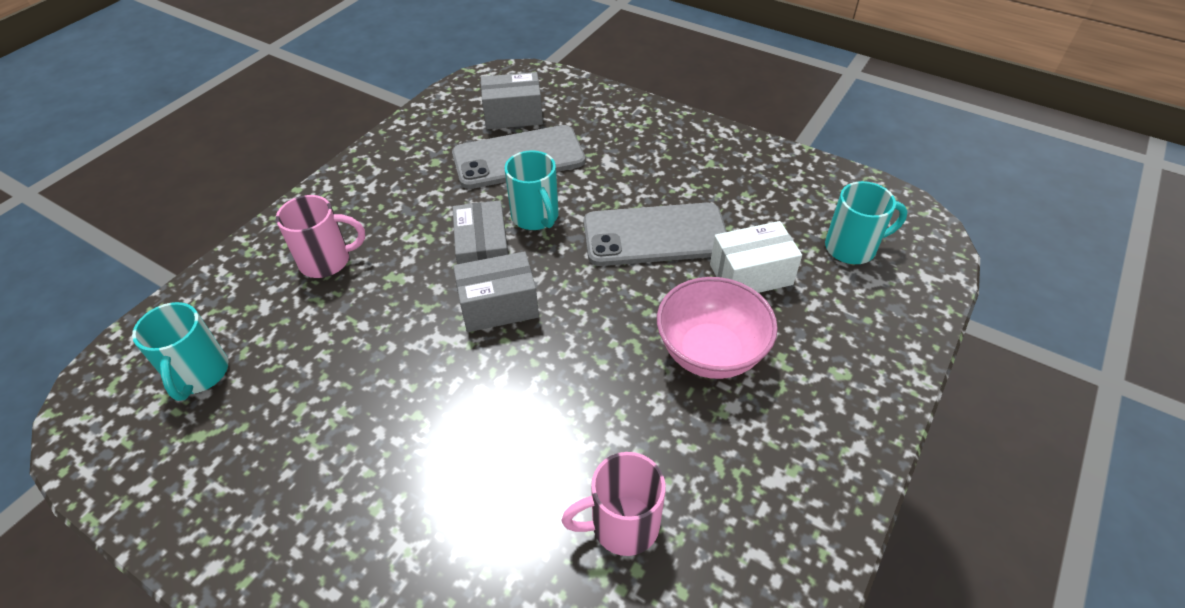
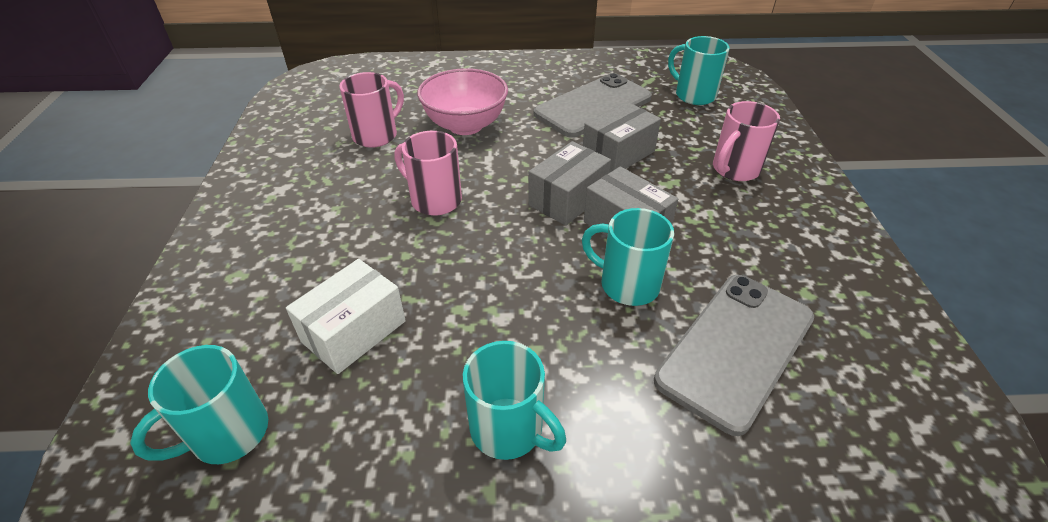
camera: 145 degrees right, 5 degrees down
grey box [481,72,543,129] -> grey box moved to [583,102,661,173]
grey phone [584,203,727,266] -> grey phone moved to [534,73,652,138]
pink bowl [657,277,778,379] -> pink bowl moved to [417,68,508,135]
none -> pink mug [395,131,462,216]
none -> turquoise mug [463,341,566,460]

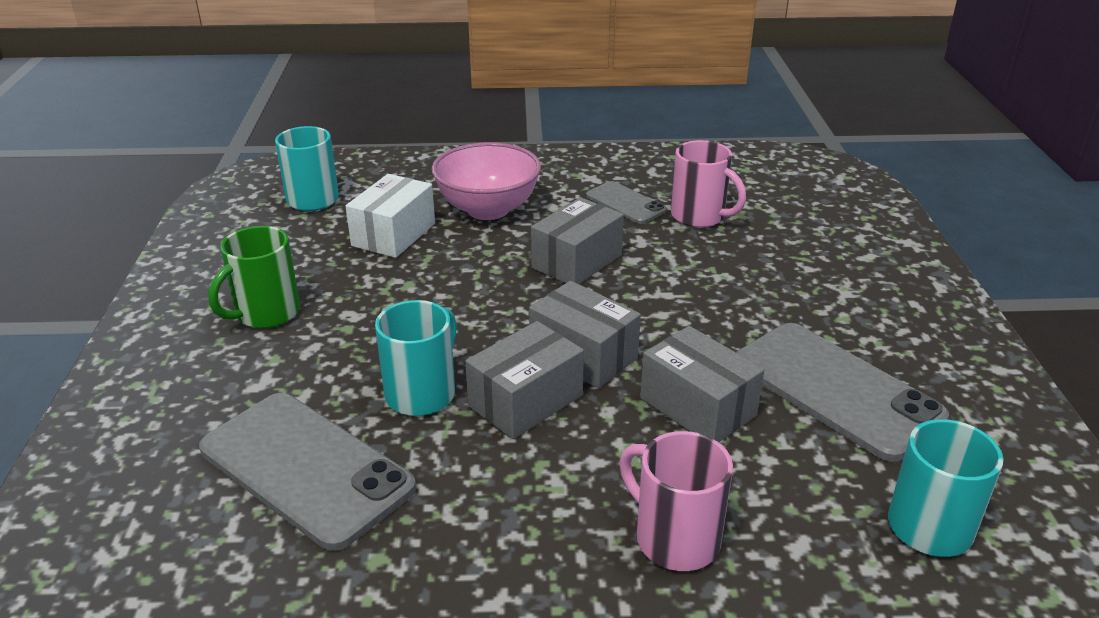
camera: 90 degrees right, 10 degrees down
white box [286,259,406,374] -> white box turned 75 degrees clockwise [346,174,435,258]
pink mug [395,131,462,216] -> grey box [531,197,624,284]
pink bowl [417,68,508,135] -> pink bowl moved to [432,142,541,220]
turquoise mug [463,341,566,460] -> green mug [209,226,300,328]
none -> grey phone [586,181,667,224]

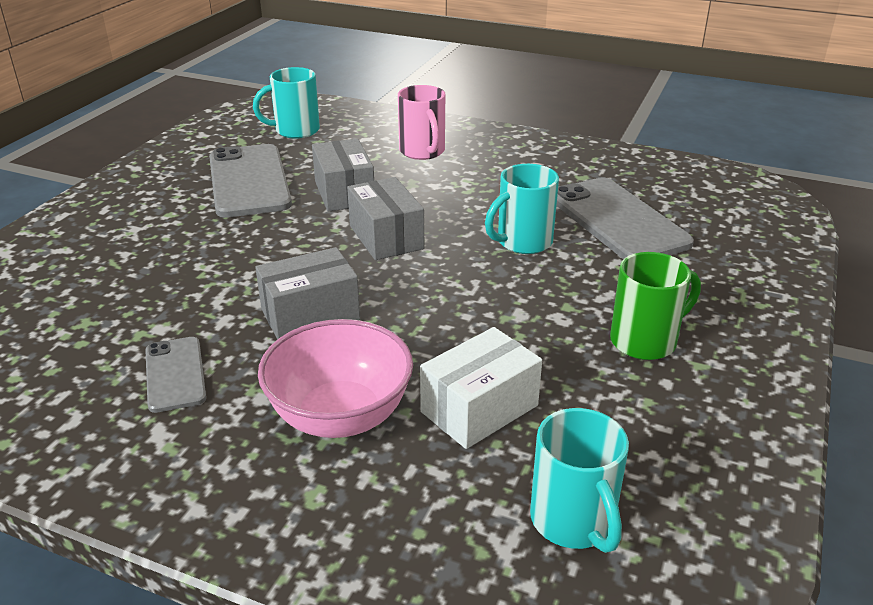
camera: 155 degrees left, 0 degrees up
grey box [465,321,584,439] -> none
pink mug [671,140,746,228] -> none

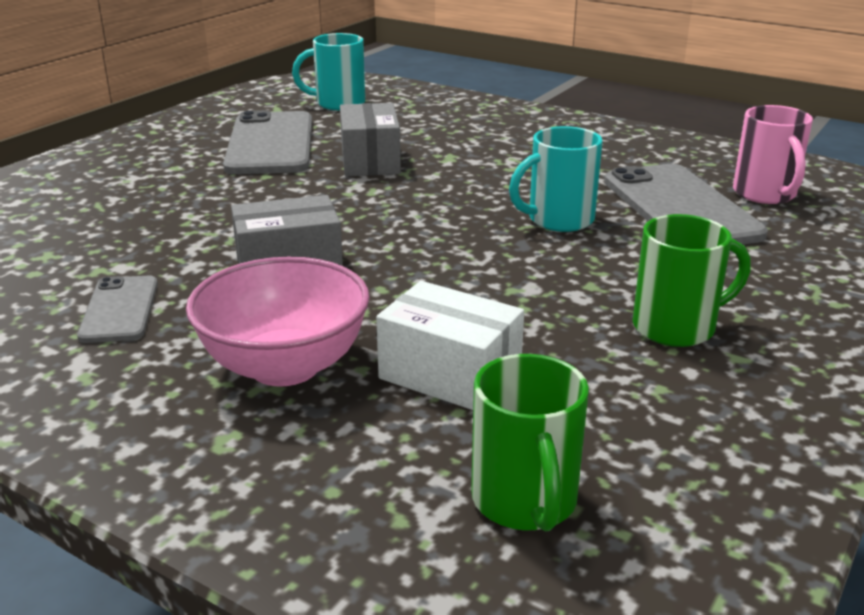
camera: 10 degrees right, 5 degrees down
grey box [347,177,424,260] -> none
pink mug [398,85,445,160] -> pink mug moved to [733,105,813,204]
white box [420,327,542,449] -> white box turned 60 degrees clockwise [376,281,524,410]
turquoise mug [530,408,629,553] -> green mug [471,354,589,531]

